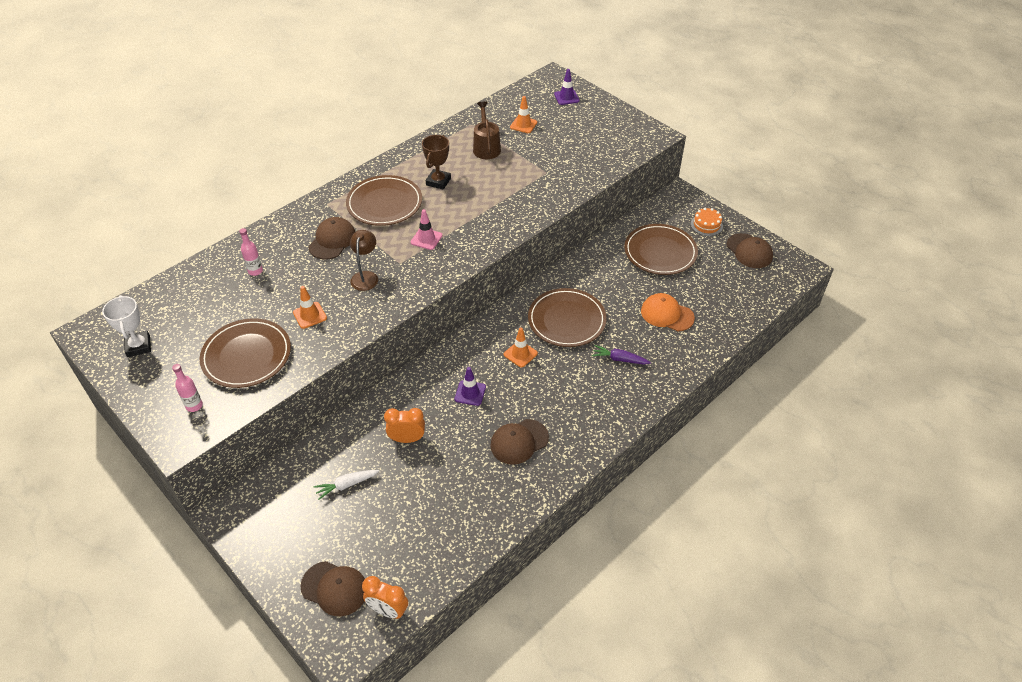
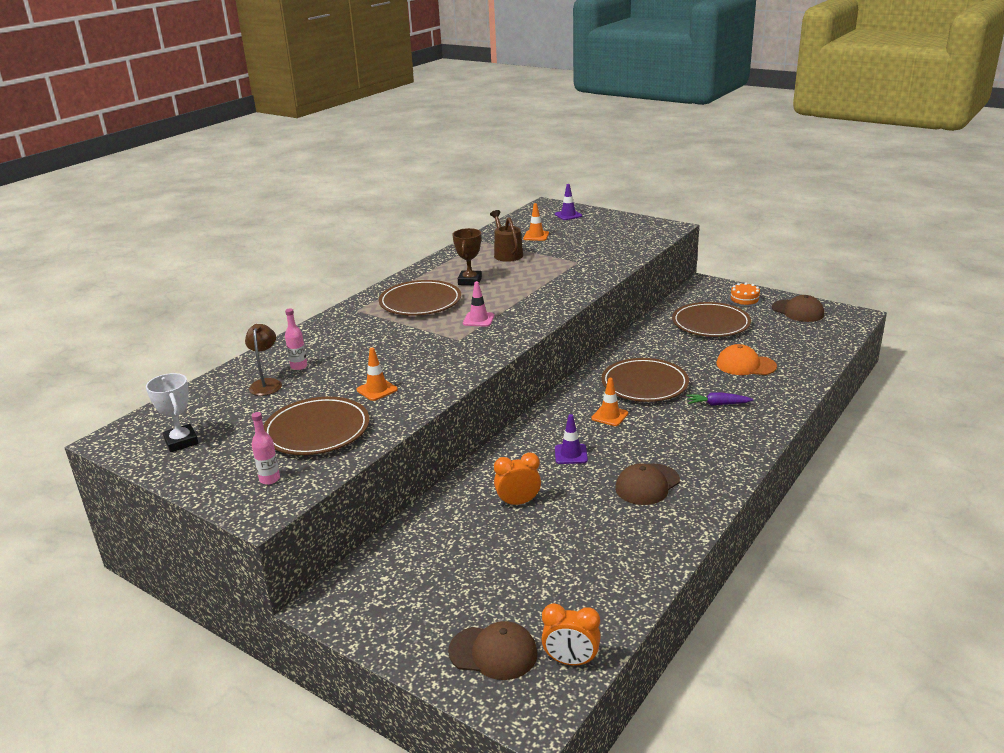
camera: 10 degrees left, 20 degrees down
brown cap [308,217,355,259] -> none
white carrot [314,470,379,500] -> none
brown lamp [350,230,378,291] -> brown lamp moved to [245,324,282,396]

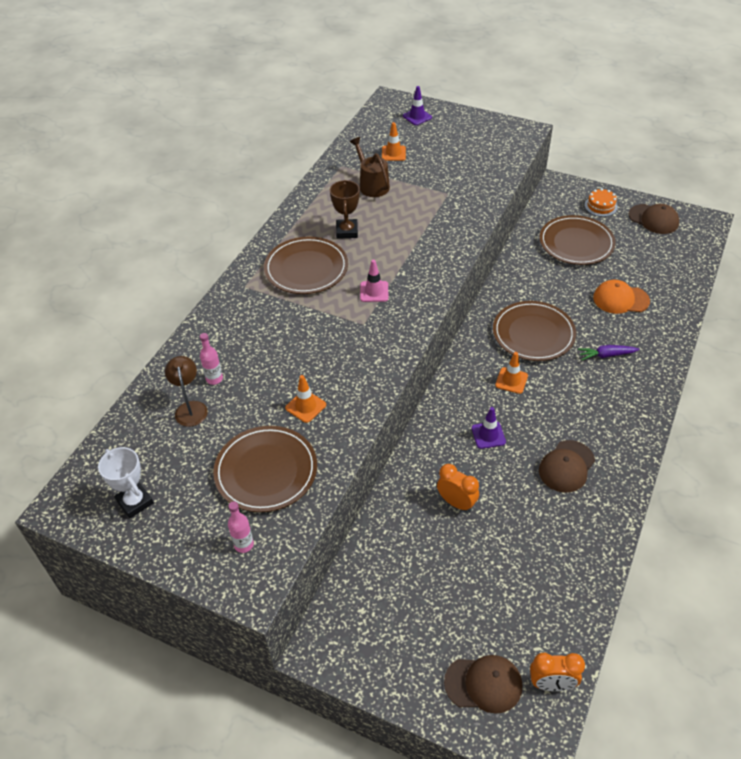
camera: 10 degrees left, 20 degrees up
orange clock [494,453,541,506] -> orange clock turned 60 degrees clockwise [437,464,479,512]

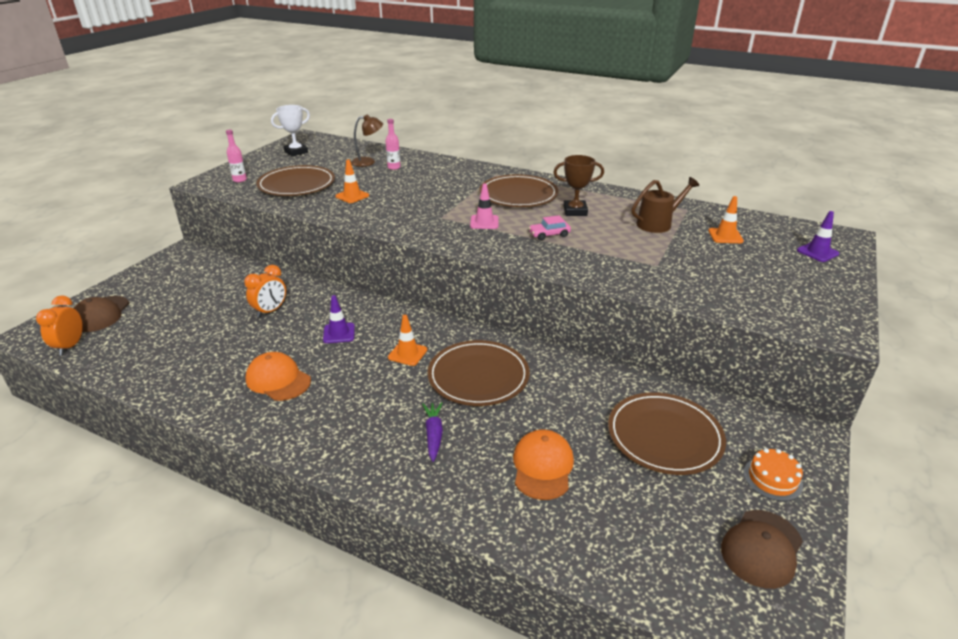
camera: 90 degrees right, 15 degrees down
brown cap [539,440,595,493] -> orange cap [246,352,311,401]
none -> pink car [529,215,571,240]

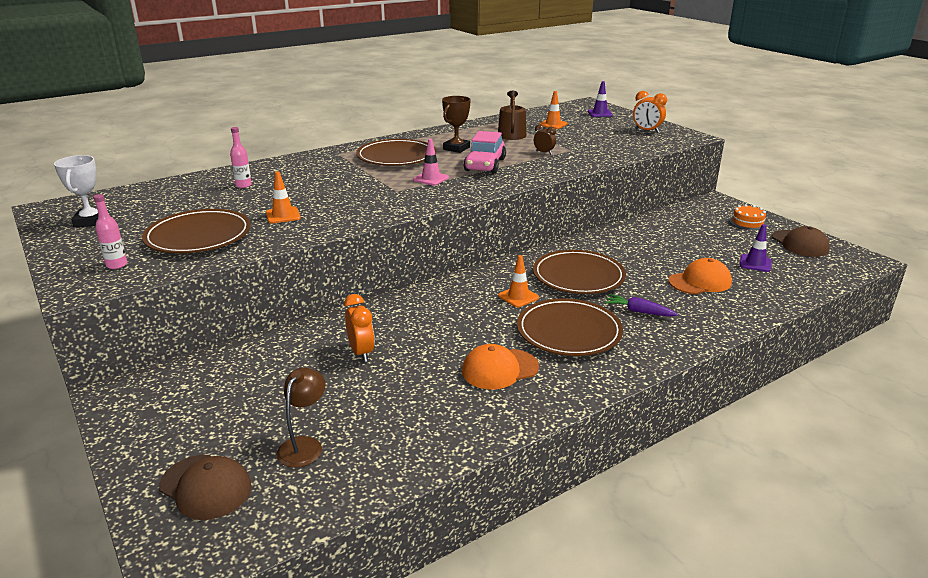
camera: 60 degrees left, 5 degrees down
orange clock [36,295,83,356] -> orange clock moved to [633,91,667,133]
purple traffic cone [323,295,355,343] -> purple traffic cone moved to [740,224,771,272]
brown lamp [351,115,383,167] -> brown lamp moved to [276,368,326,468]
orange cap [513,430,574,500] -> orange cap turned 120 degrees clockwise [669,258,732,294]
pink car [529,215,571,240] -> pink car [464,131,506,173], size x1.81
brown plate [608,392,726,475] -> brown plate moved to [517,298,623,356]
none -> brown clock [534,124,556,154]

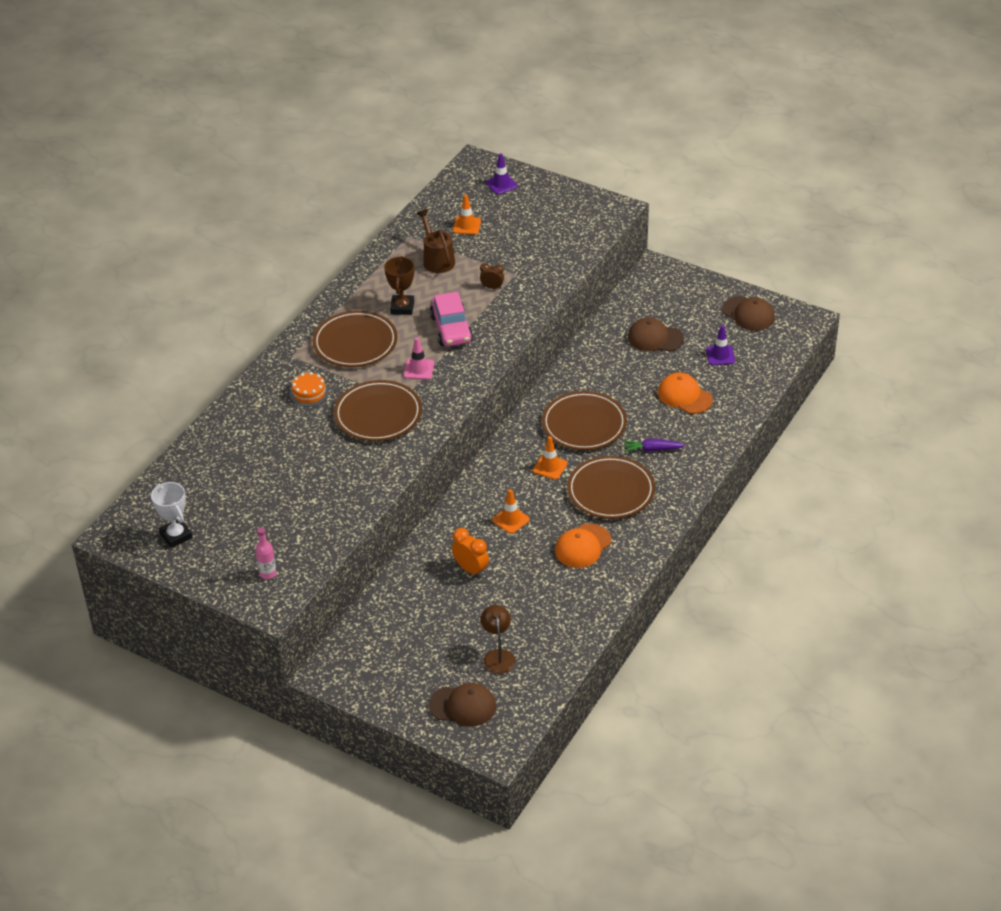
camera: 25 degrees left, 15 degrees up
brown plate [142,209,251,253] -> brown plate moved to [334,380,422,441]
pink bottle [230,127,252,188] -> none
orange traffic cone [266,171,301,224] -> orange traffic cone moved to [492,489,530,534]
orange clock [633,91,667,133] -> none
orange cap [669,258,732,294] -> orange cap turned 90 degrees counterclockwise [658,372,713,414]
orange cake [729,204,767,230] -> orange cake moved to [290,372,329,407]
none -> brown cap [628,317,684,352]

